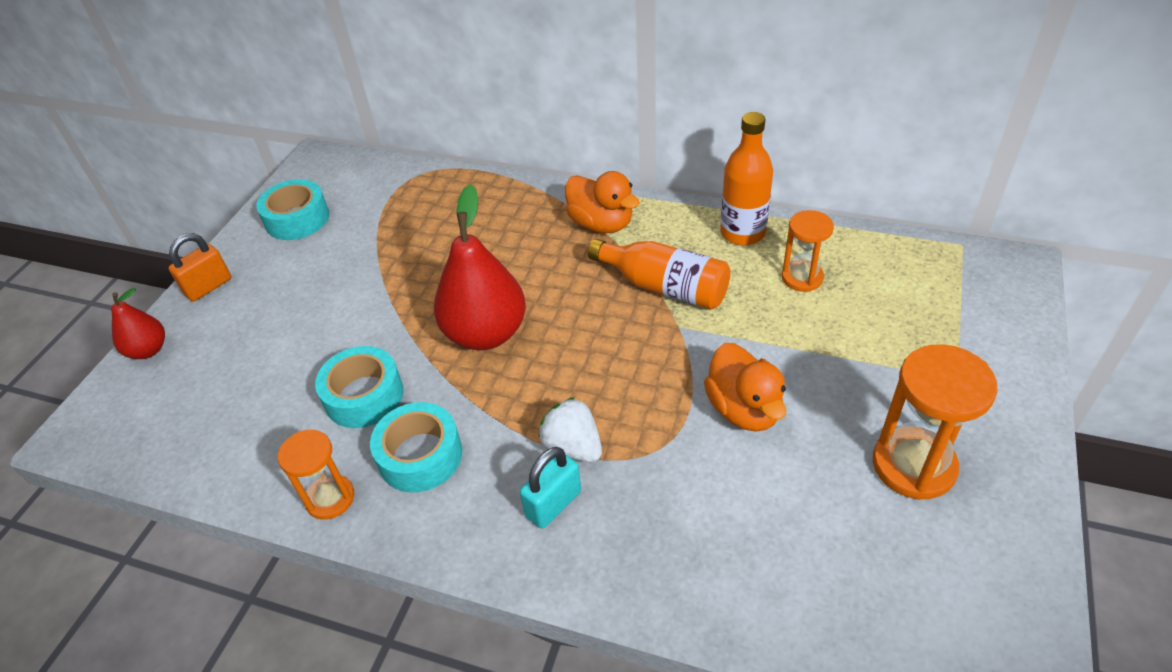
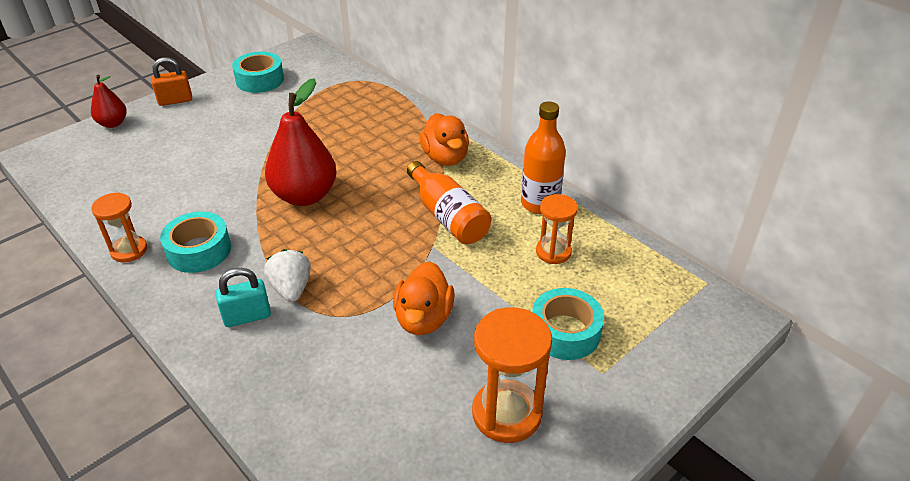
camera: 25 degrees right, 5 degrees down
turquoise tape [315,346,403,428] -> turquoise tape moved to [532,288,604,360]

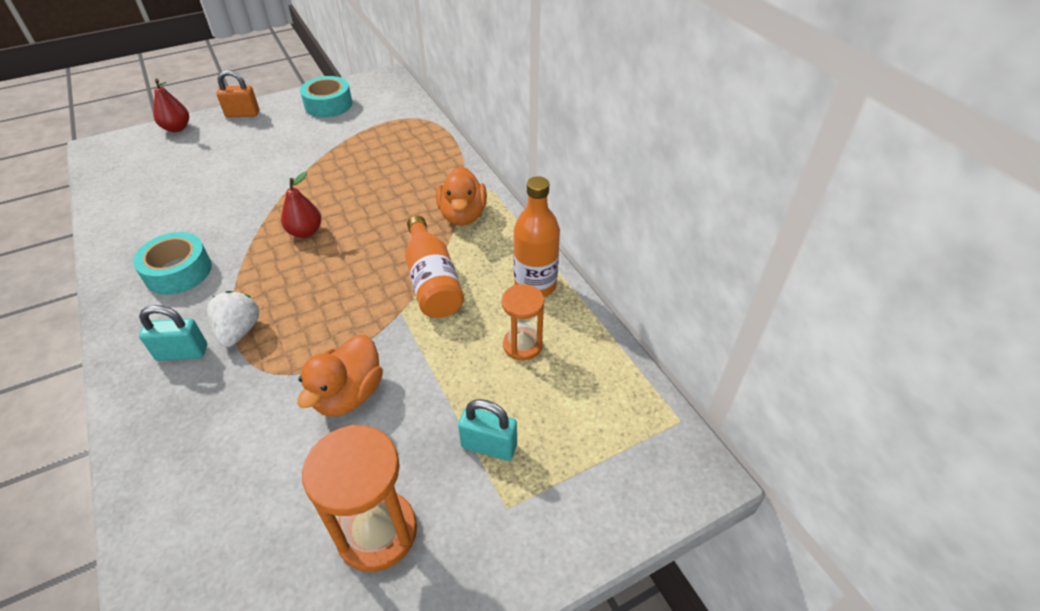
camera: 15 degrees right, 5 degrees up
orange hourglass [91,192,147,262] -> none
red pear [265,78,337,206] -> red pear [281,171,321,238], size x0.54
turquoise tape [532,288,604,360] -> turquoise padlock [458,399,517,461]

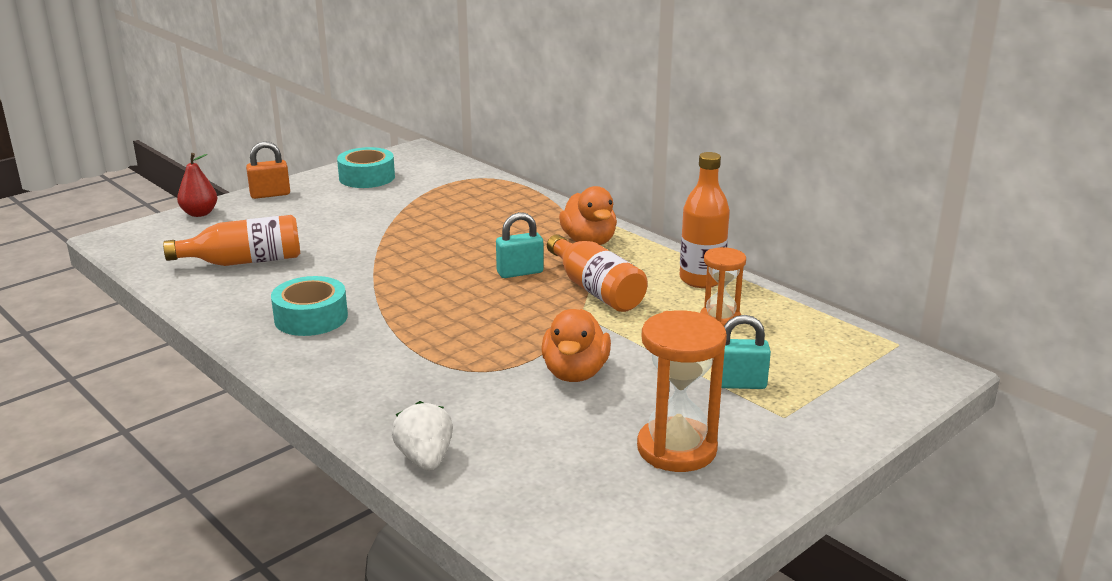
camera: 15 degrees left, 20 degrees down
turquoise padlock [139,305,207,361] -> turquoise padlock moved to [496,212,544,278]
white strawberry [207,291,260,347] -> white strawberry moved to [391,401,453,471]
red pear [281,171,321,238] -> none
none -> orange bottle [163,215,300,266]

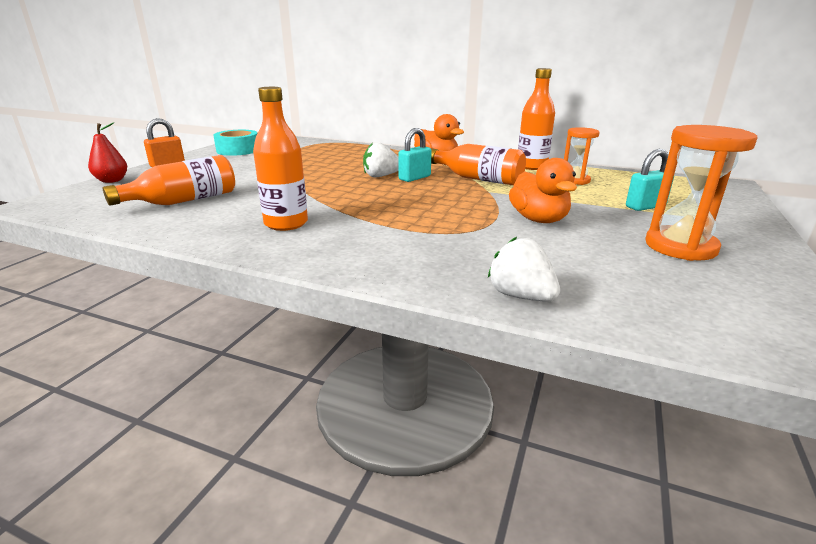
camera: 25 degrees left, 0 degrees up
turquoise tape [271,276,348,336] -> orange bottle [253,87,308,231]
none -> white strawberry [363,142,399,177]

